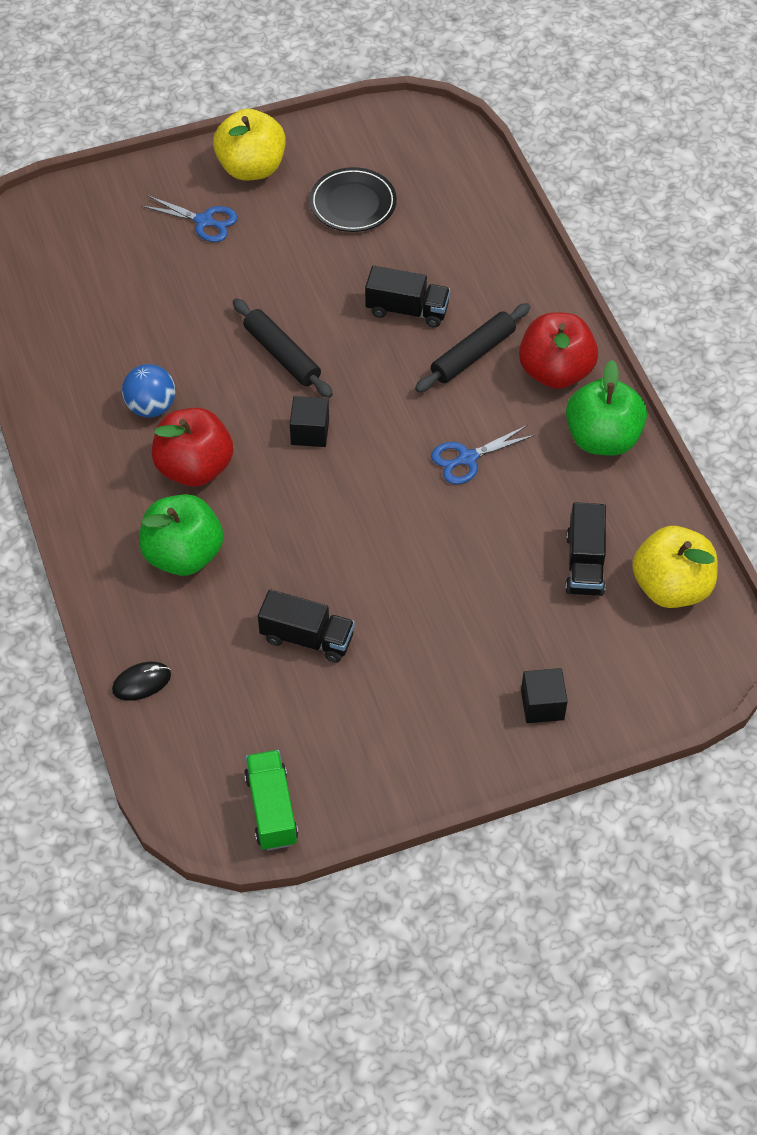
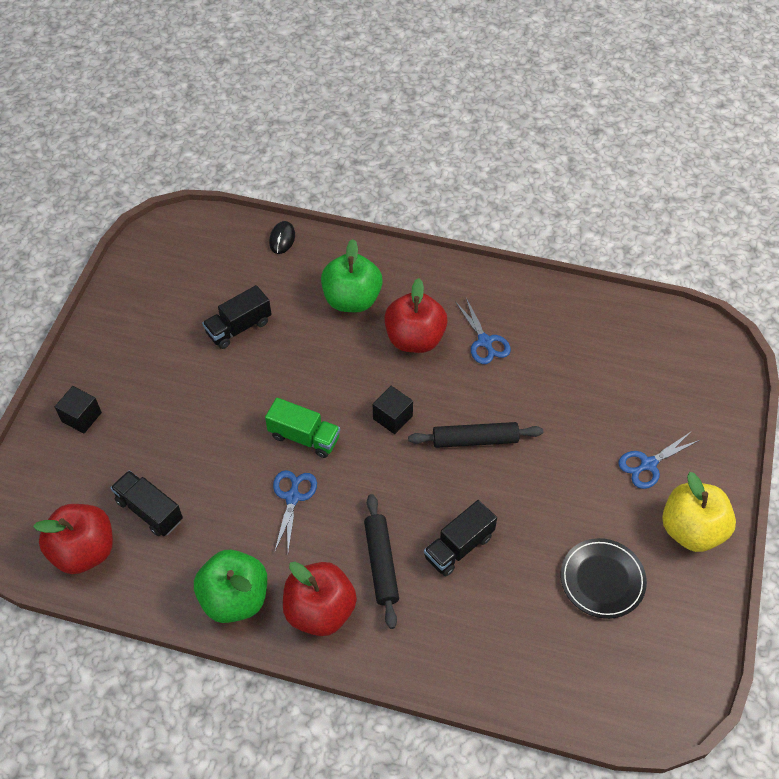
camera: 125 degrees right, 0 degrees up
blue ball [122,364,175,418] -> blue scissors [455,298,511,364]
green truck [244,750,298,851] -> green truck moved to [265,398,340,458]
yellow apple [632,526,718,608] -> red apple [33,504,113,574]

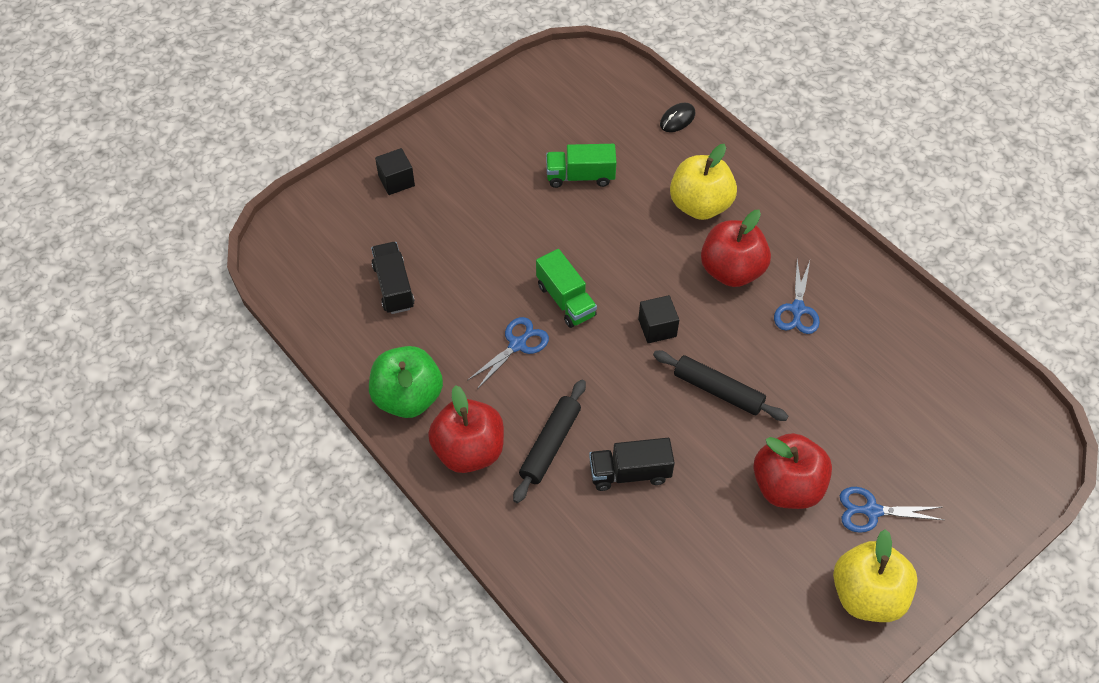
camera: 35 degrees right, 0 degrees up
red apple [33,504,113,574] -> red apple moved to [753,433,832,509]
black truck [202,285,272,349] -> green truck [546,144,617,188]
green apple [321,239,383,312] -> yellow apple [670,144,737,220]
black plate [560,538,647,619] -> none

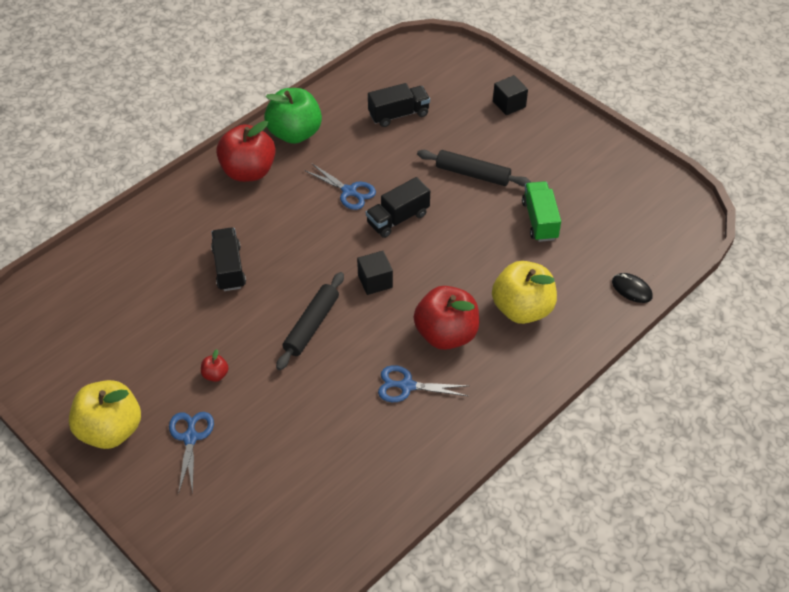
camera: 85 degrees right, 5 degrees down
black rolling pin [513,380,586,503] -> black rolling pin moved to [417,150,531,187]
green truck [536,249,597,328] -> black truck [366,177,430,238]
red apple [753,433,832,509] -> red apple [201,349,229,382], size x0.41

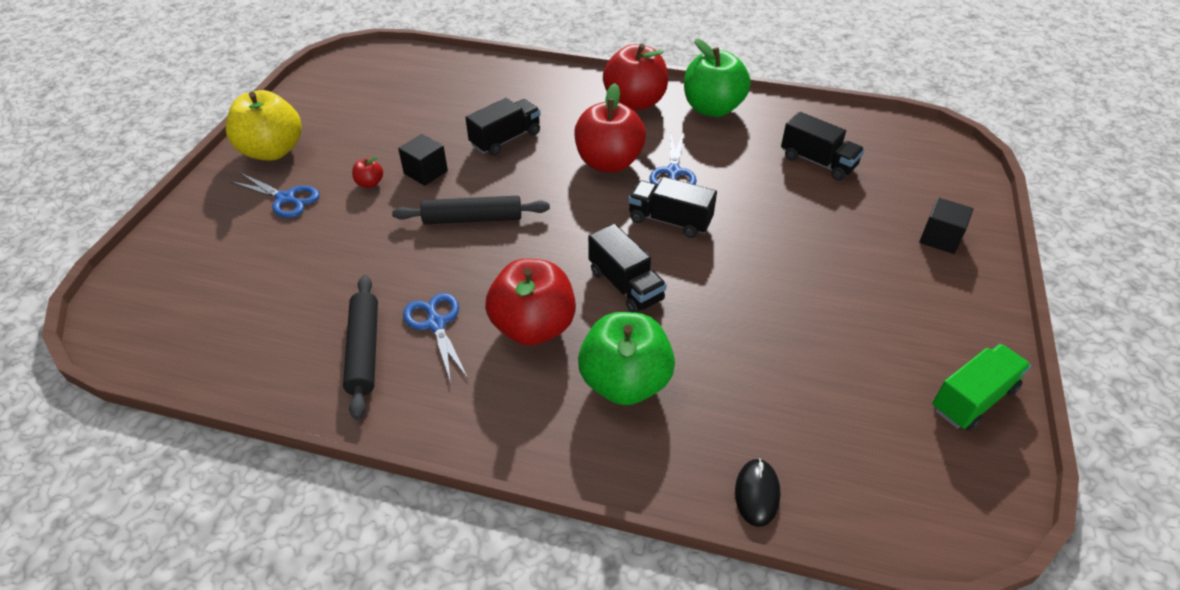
camera: 60 degrees right, 5 degrees down
blue scissors [169,412,214,494] -> blue scissors turned 60 degrees clockwise [230,173,320,218]
black cube [357,251,393,295] -> black cube moved to [398,134,448,186]
black rolling pin [417,150,531,187] -> black rolling pin moved to [343,275,378,420]
yellow apple [492,261,557,324] -> green apple [578,312,675,405]
green truck [522,181,561,242] -> green truck moved to [932,344,1031,431]
none -> red apple [574,83,646,172]
none -> black truck [588,224,667,313]

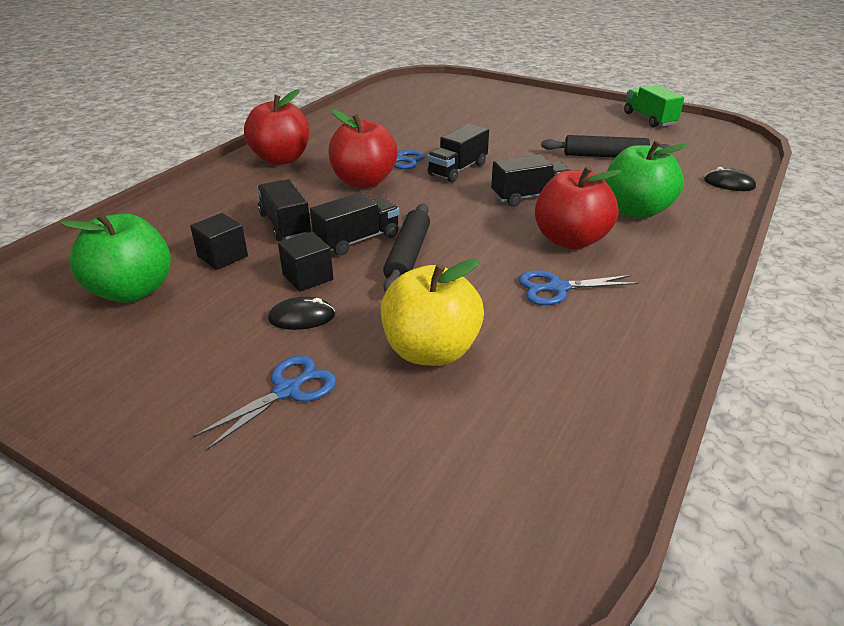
camera: 75 degrees left, 10 degrees down
yellow apple [226,90,302,161] -> yellow apple moved to [381,258,484,366]
black rolling pin [343,275,378,420] -> black rolling pin moved to [541,135,670,158]
red apple [352,157,383,188] -> black mouse [268,297,335,330]
green apple [684,39,751,117] -> green apple moved to [60,212,171,303]
black truck [781,112,865,181] -> black truck moved to [310,192,400,256]
black cube [919,197,973,254] -> black cube moved to [190,213,248,270]

